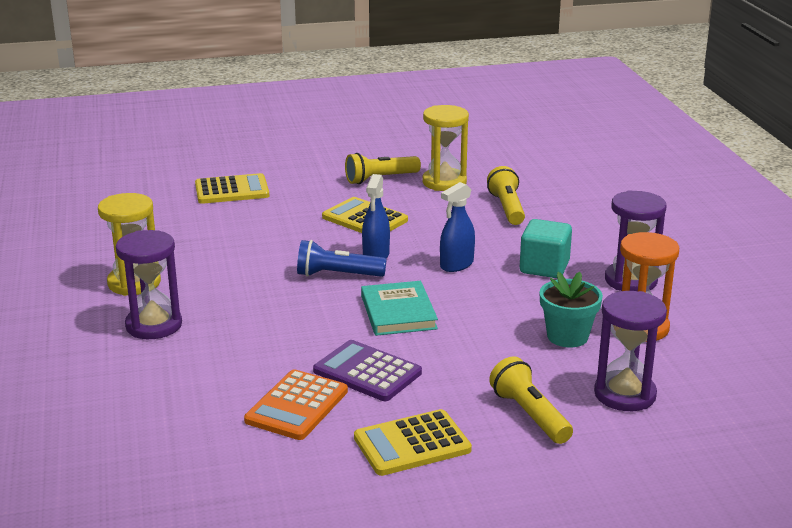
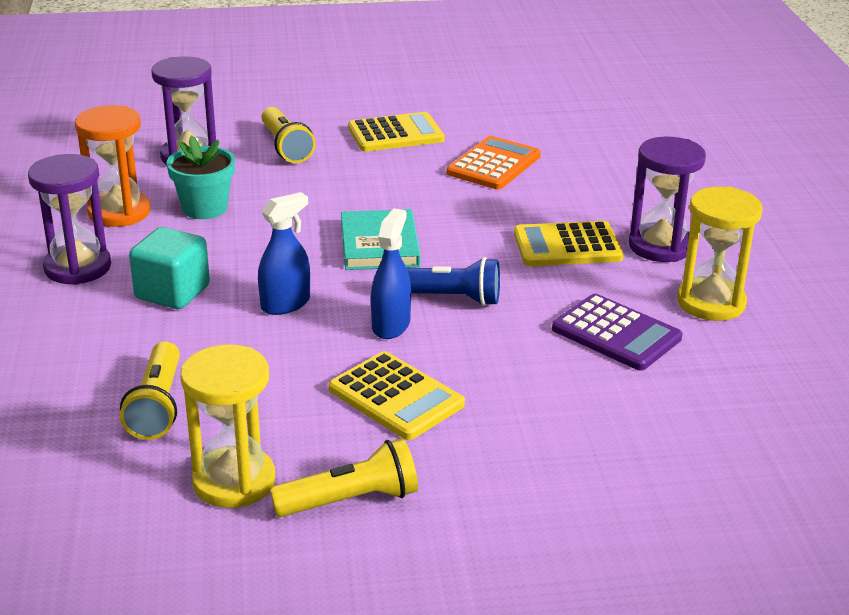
camera: 175 degrees left, 5 degrees up
yellow calculator [195,173,269,204] -> yellow calculator moved to [514,221,624,266]
purple calculator [313,340,422,401] -> purple calculator moved to [552,294,682,370]

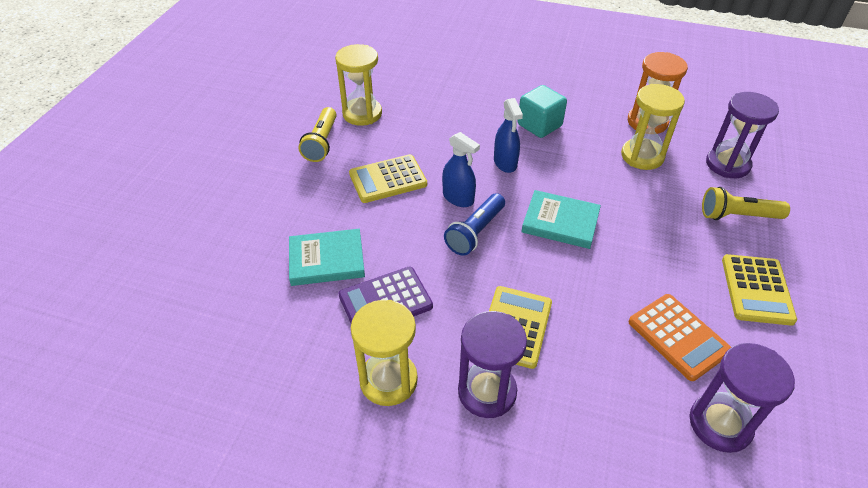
camera: 115 degrees right, 15 degrees up
purple hourglass [28,154,111,285] -> purple hourglass moved to [689,343,795,453]
yellow flashlight [120,341,180,440] -> none
turquoise flower pot [167,135,235,219] -> yellow hourglass [621,84,685,170]
none -> turquoise book [289,229,365,286]

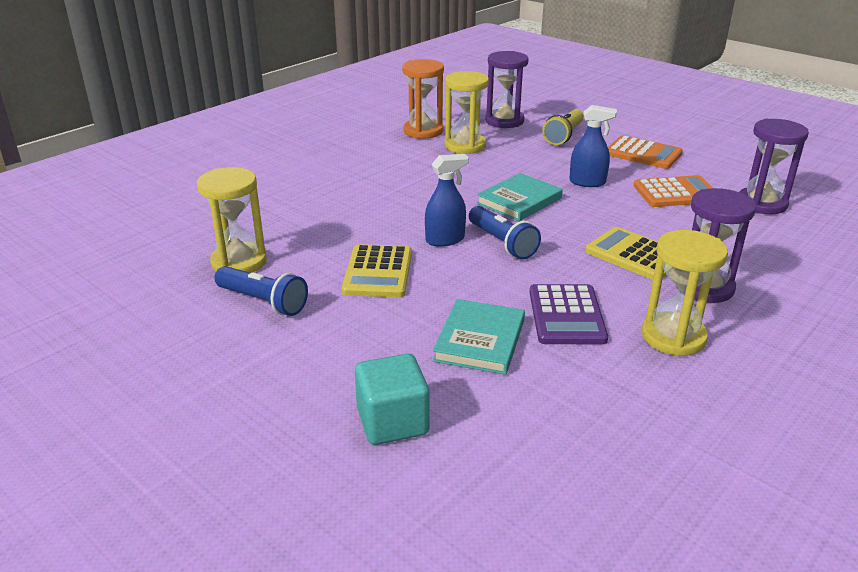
camera: 65 degrees left, 15 degrees down
yellow flashlight [298,107,337,162] -> blue flashlight [214,266,308,316]
blue spray bottle [494,98,523,173] -> blue spray bottle moved to [569,105,617,187]
turquoise cube [518,85,567,138] -> turquoise cube moved to [355,354,429,445]
yellow calculator [722,254,797,326] -> orange calculator [608,135,683,169]

